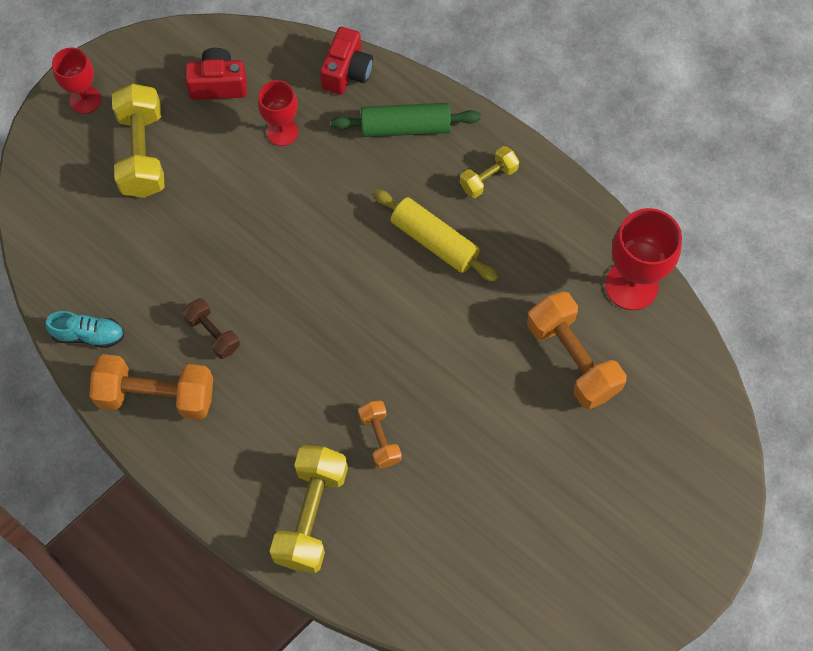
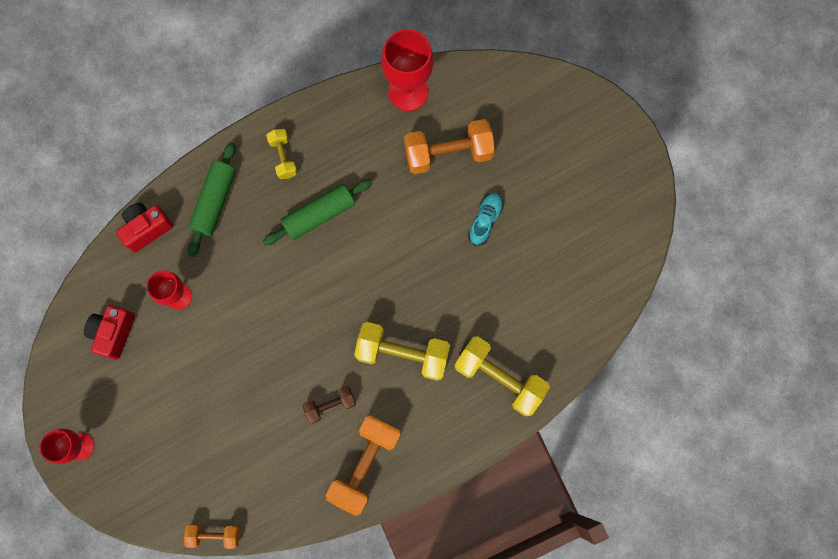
camera: 70 degrees left, 10 degrees up
turquoise shoe [45,311,124,348] -> turquoise shoe moved to [468,193,504,246]
yellow dumbbell [112,84,165,198] -> yellow dumbbell moved to [354,322,450,381]
red camera [320,27,373,95] -> red camera turned 75 degrees counterclockwise [116,203,173,252]
orange dumbbell [358,400,402,468] -> orange dumbbell moved to [184,524,240,549]
yellow rolling pin [373,189,498,282] -> green rolling pin [263,179,372,245]

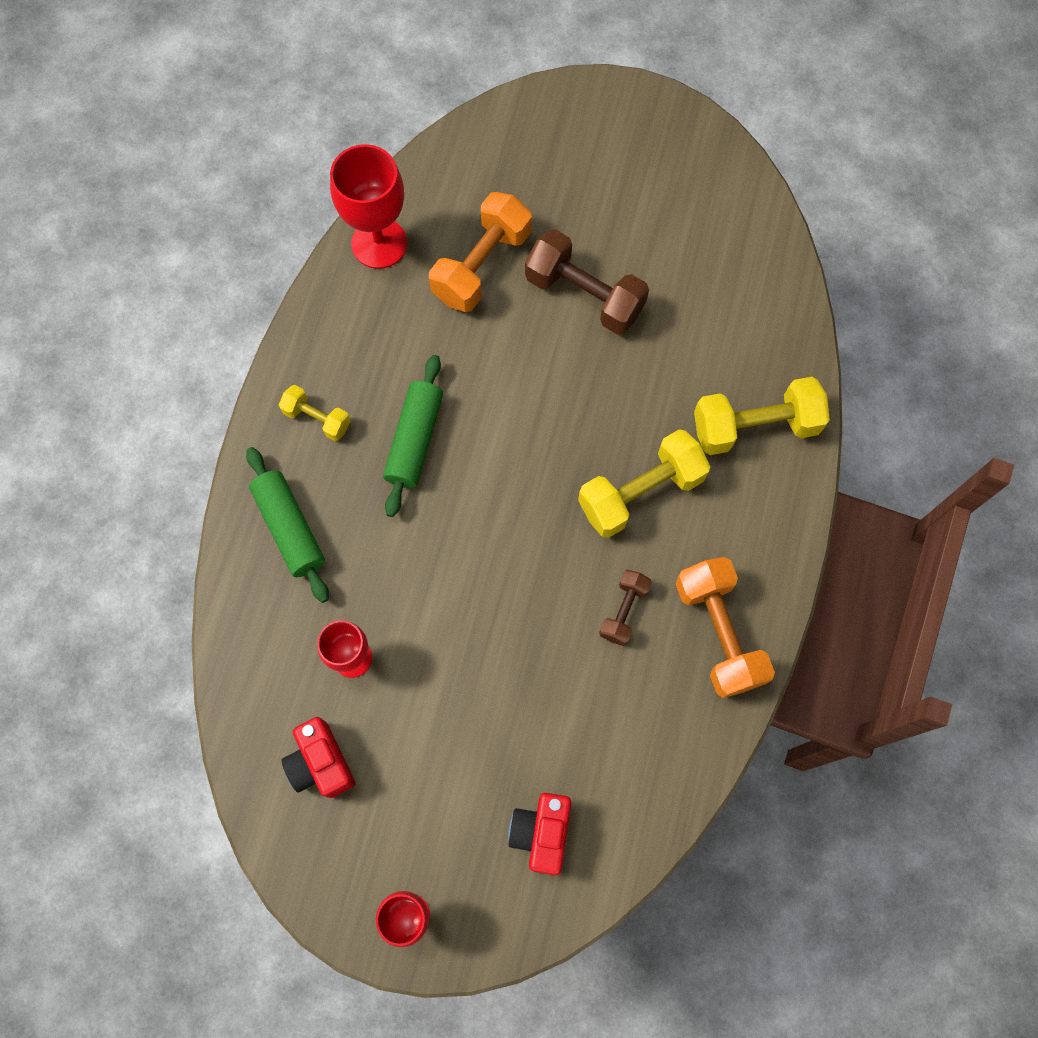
camera: 45 degrees left, 5 degrees down
red camera [116,203,173,252] -> red camera moved to [508,793,571,875]
orange dumbbell [184,524,240,549] -> none
turquoise shoe [468,193,504,246] -> brown dumbbell [525,229,649,335]

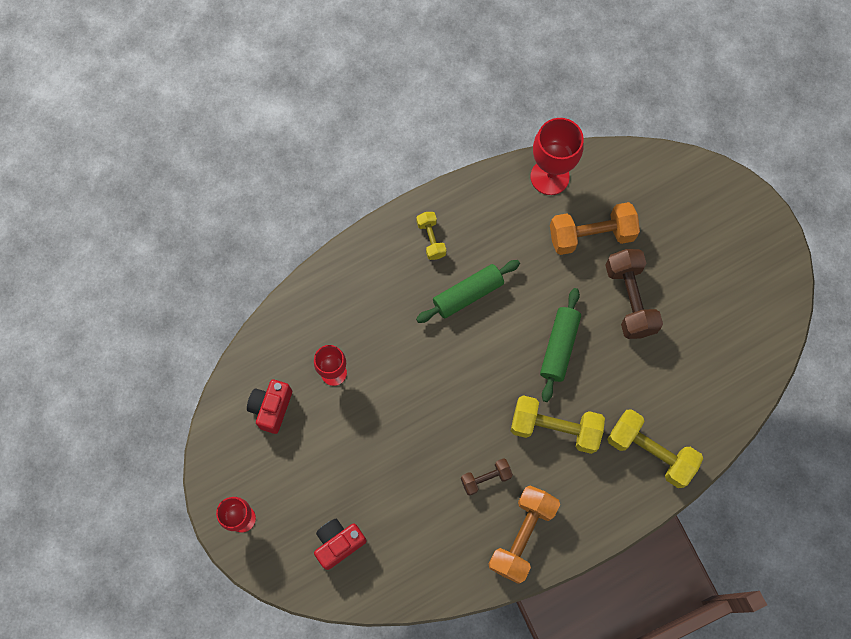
camera: 45 degrees right, 0 degrees up
green rolling pin [246,447,329,603] -> green rolling pin moved to [540,288,581,402]

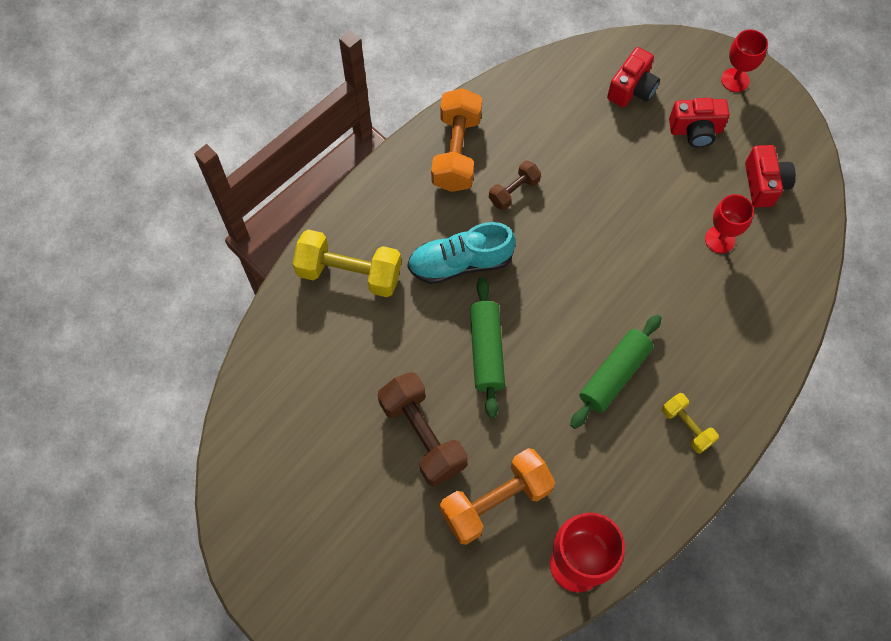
camera: 160 degrees right, 5 degrees down
yellow dumbbell [511,395,605,454] -> turquoise shoe [407,222,516,284]
none -> red camera [669,98,729,148]

